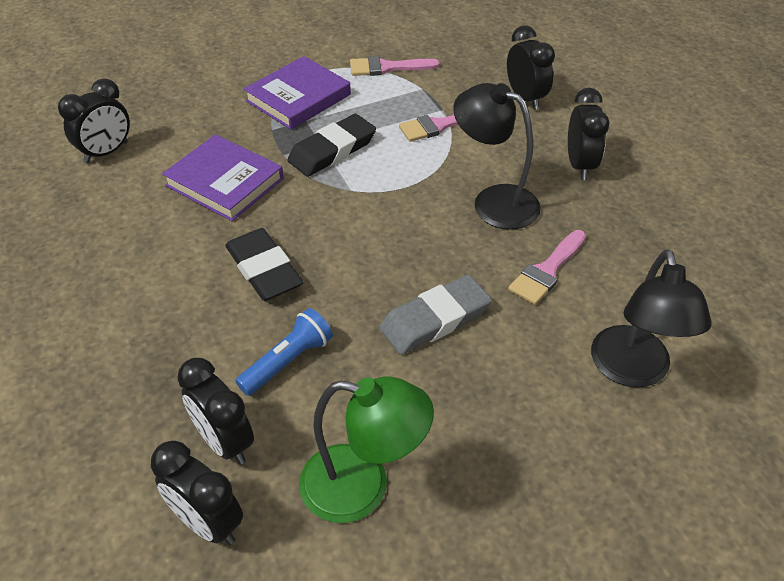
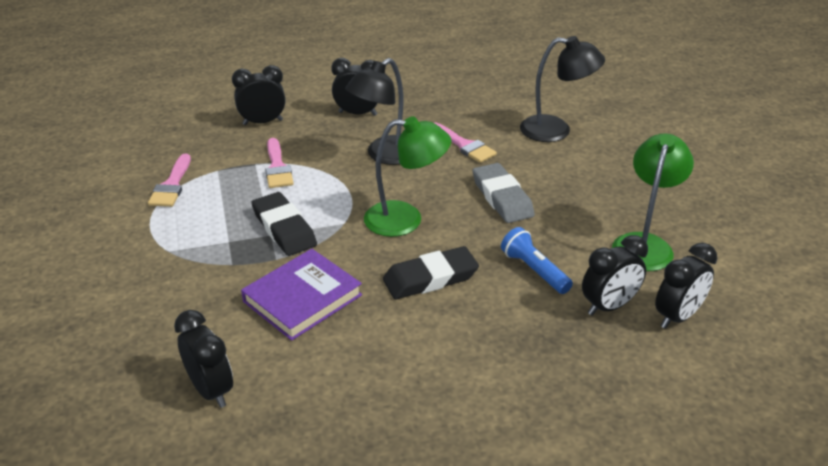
camera: 80 degrees left, 10 degrees down
purple book [244,56,351,130] -> none
none -> green lamp [364,116,451,237]

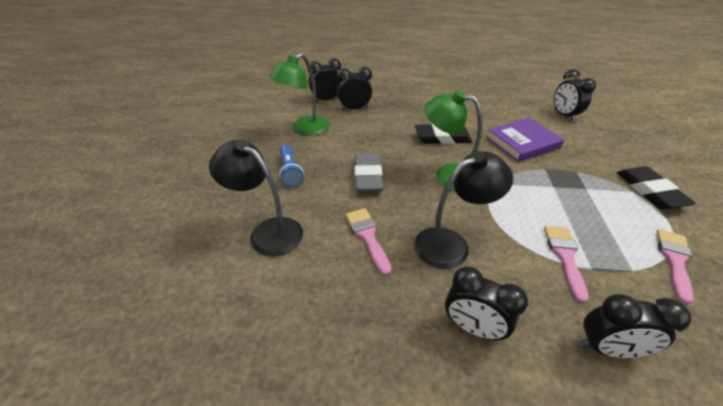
camera: 160 degrees left, 5 degrees up
black eraser [252,192,317,256] -> black eraser moved to [617,166,696,209]
blue flashlight [501,227,573,294] -> blue flashlight moved to [279,145,304,187]

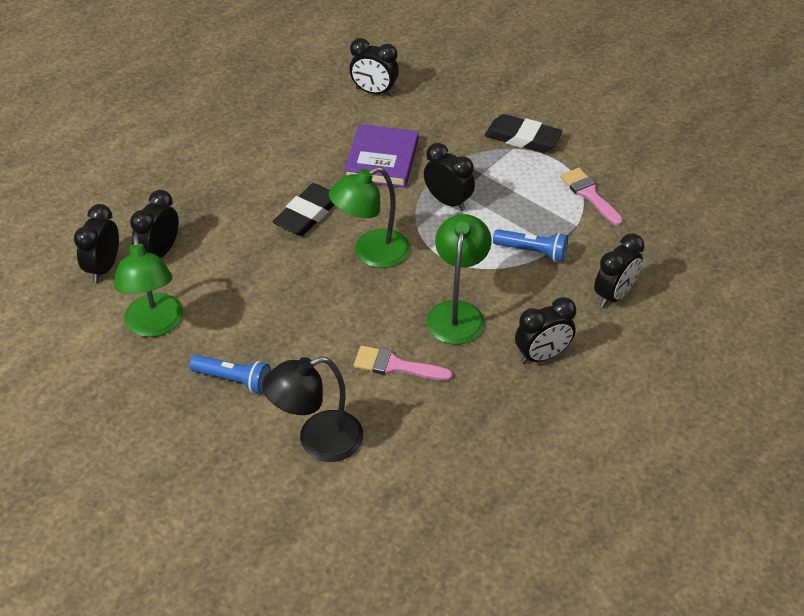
camera: 55 degrees left, 5 degrees up
grey eraser [355,154,383,192] -> none
black lamp [414,151,513,269] -> green lamp [427,214,491,345]
pink brush [544,226,589,303] -> blue flashlight [493,229,568,262]
none -> black clock [424,143,475,211]

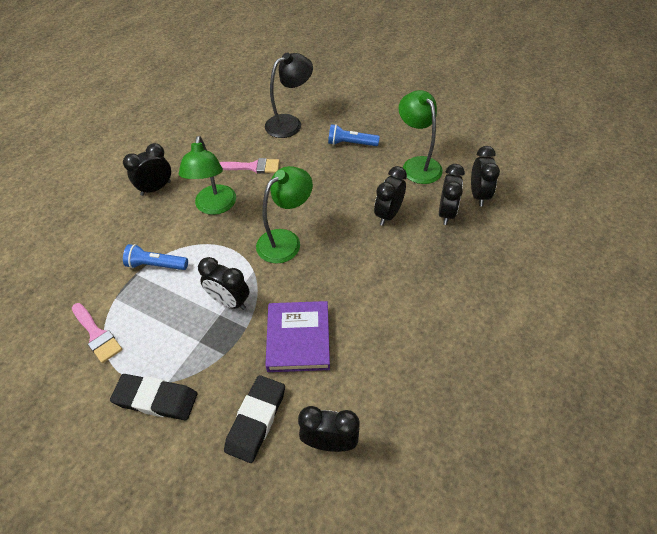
camera: 170 degrees right, 5 degrees up
black eraser [272,183,334,236] -> black eraser moved to [224,375,285,463]
black clock [594,233,645,308] -> black clock moved to [374,166,407,226]

